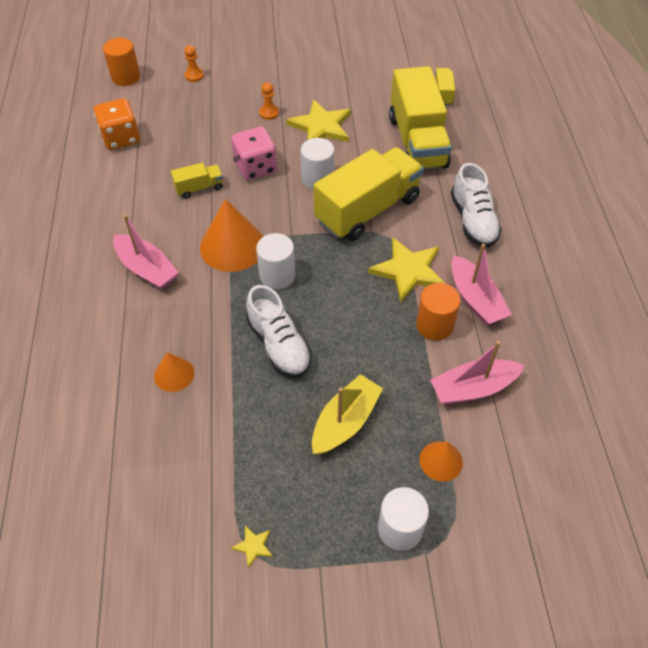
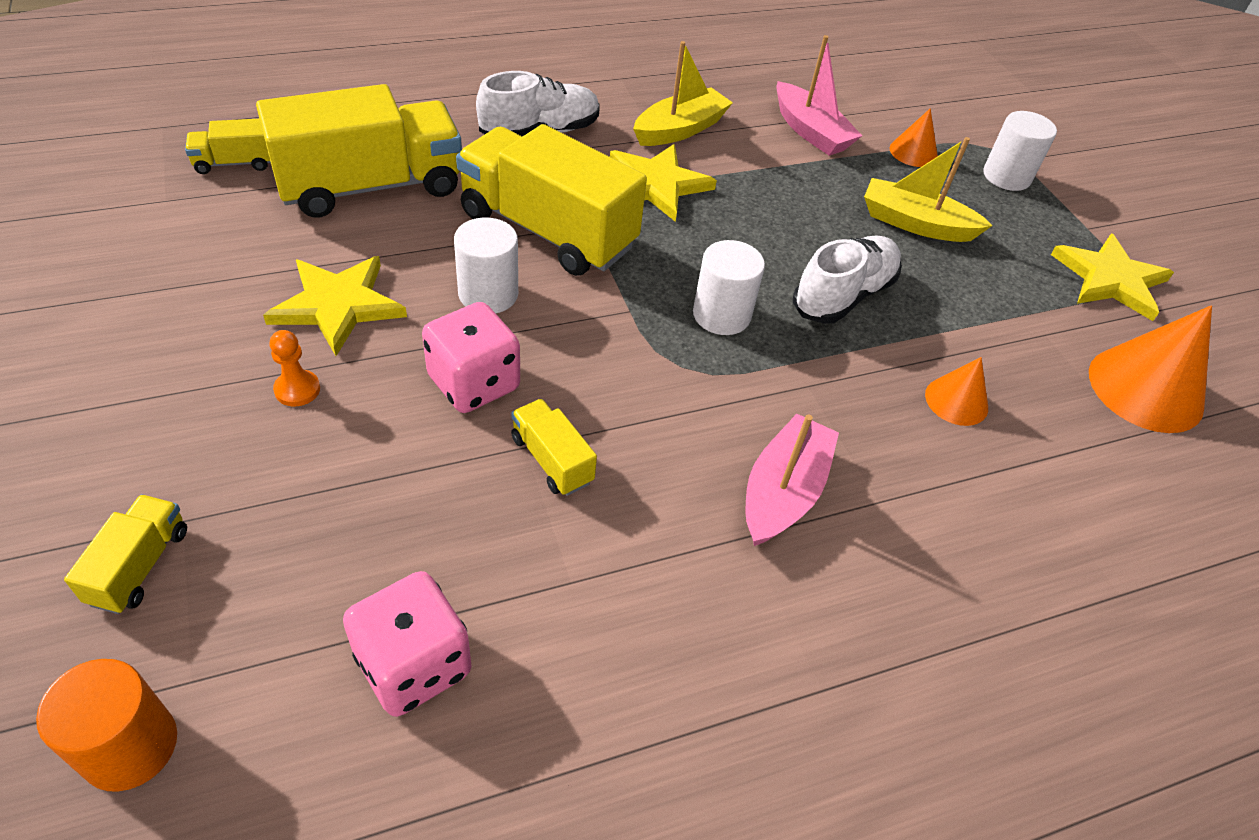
camera: 110 degrees left, 5 degrees down
orange dice [94,98,140,150] -> pink dice [343,571,472,717]
orange pawn [184,45,204,82] -> yellow truck [64,494,187,614]
orange cone [200,199,263,272] -> orange cone moved to [1089,305,1212,433]
yellow star [231,526,273,569] -> yellow star [1051,234,1174,321], size x2.32
orange cylinder [416,283,461,341] -> none
pink boat [451,244,512,325] -> yellow boat [633,41,733,146]

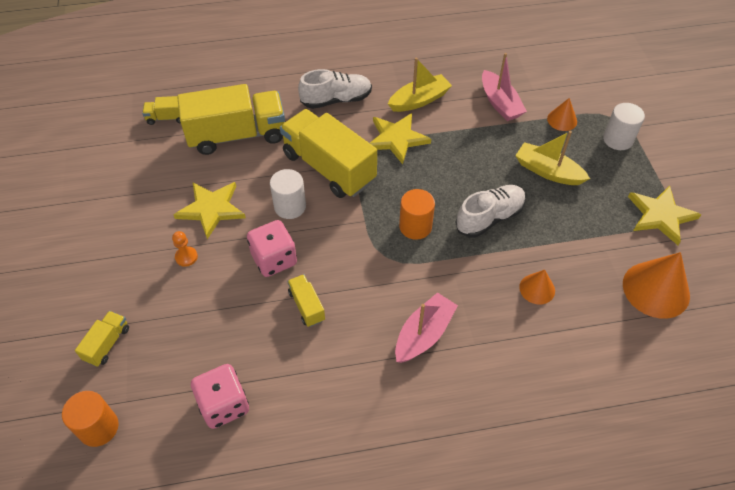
camera: 15 degrees right, 5 degrees up
white cylinder [693,240,765,335] -> orange cylinder [399,189,435,240]

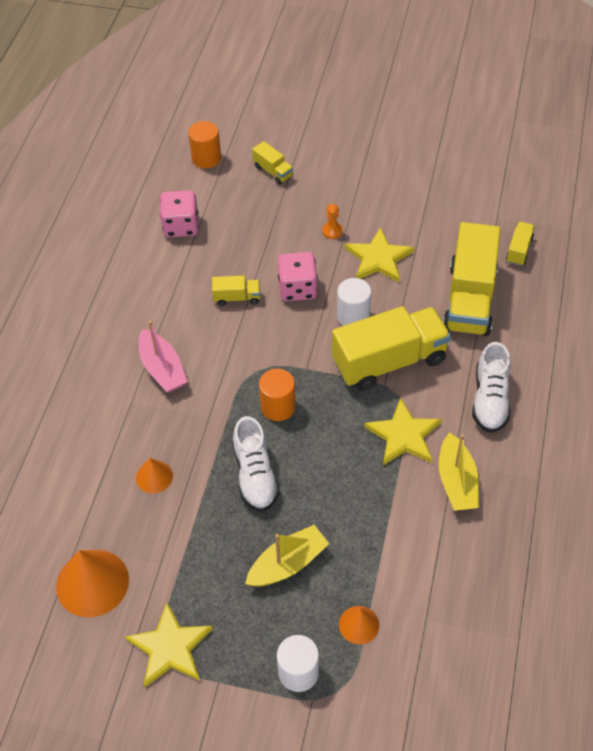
camera: 115 degrees right, 0 degrees up
pink boat [482,53,527,121] -> none

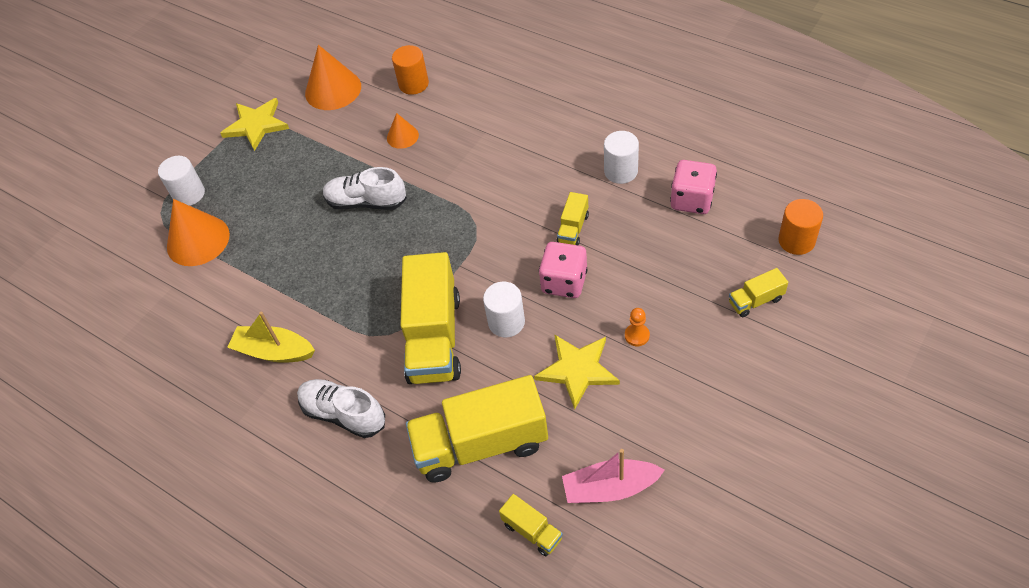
camera: 115 degrees right, 0 degrees up
pink boat [139,321,188,393] -> pink boat moved to [562,449,665,503]
yellow boat [245,525,329,587] -> none
orange cylinder [259,369,296,421] -> orange cylinder moved to [392,45,429,95]
orange cone [339,606,379,644] -> orange cone [167,199,230,266], size x1.85
yellow star [364,398,442,465] -> none
yellow truck [443,222,501,336] -> yellow truck turned 45 degrees counterclockwise [406,375,548,482]
none -> white cylinder [604,131,639,184]

